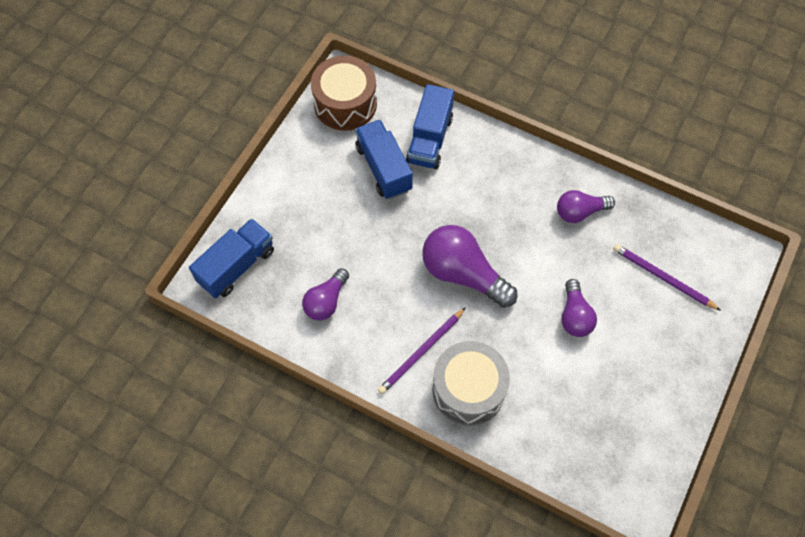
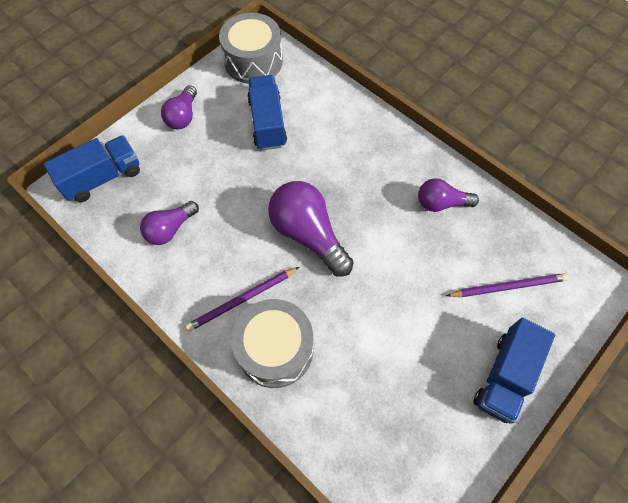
camera: 15 degrees right, 0 degrees up
brown drum [311,56,377,131] -> grey drum [219,13,283,84]
blue truck [406,84,454,169] -> blue truck moved to [473,318,555,424]
purple light bulb [562,279,597,337] -> purple light bulb moved to [161,85,197,129]
purple pencil [613,244,721,311] -> purple pencil turned 120 degrees clockwise [446,273,568,297]

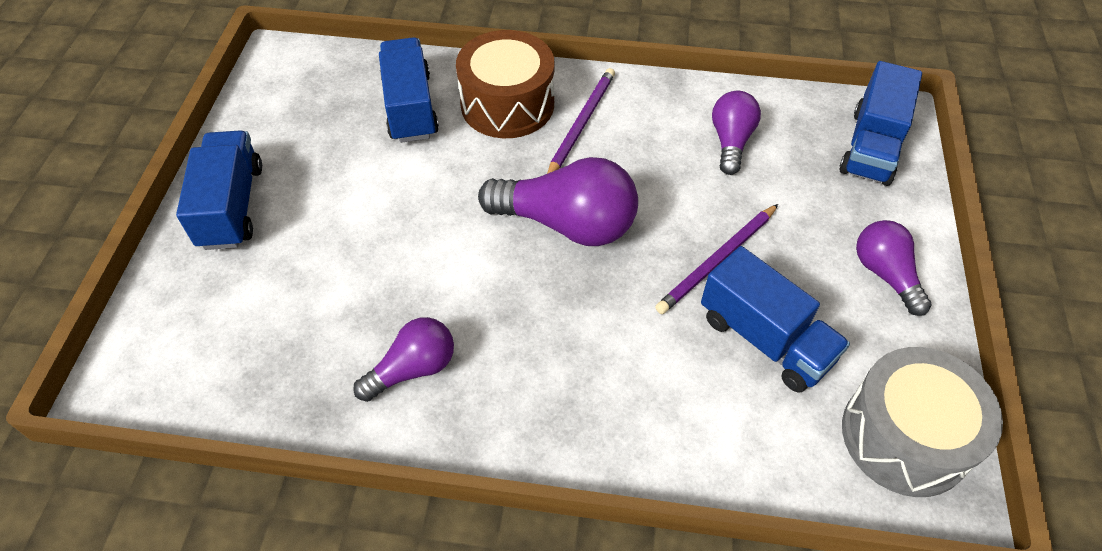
camera: 145 degrees right, 10 degrees down
grey drum [231,299,313,388] -> brown drum [456,30,555,138]
purple pencil [446,273,568,297] -> purple pencil moved to [655,204,778,314]
none -> blue truck [379,37,439,143]

